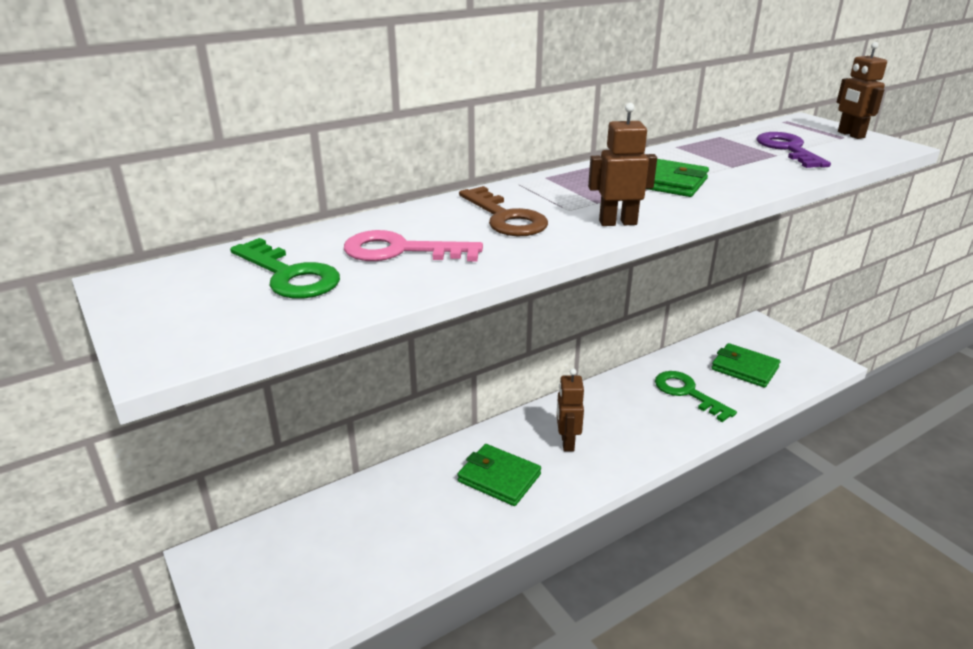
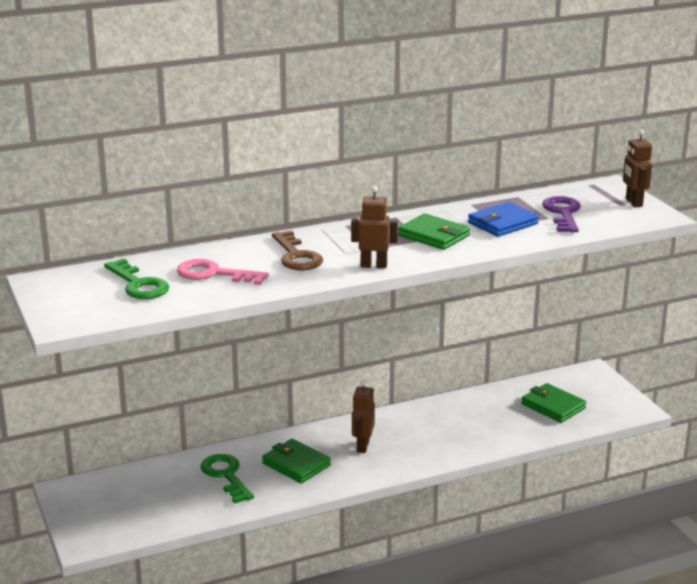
camera: 10 degrees right, 5 degrees down
green key [655,371,737,422] -> green key moved to [201,454,254,503]
none -> blue wallet [468,202,539,237]

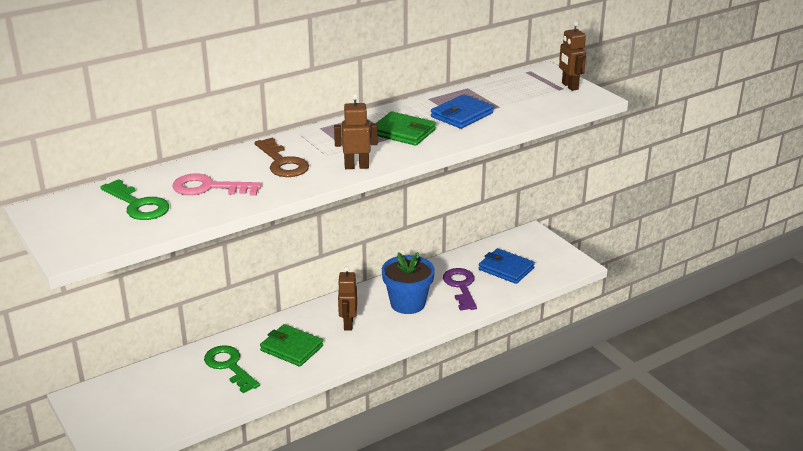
camera: 10 degrees left, 5 degrees up
green wallet [521,383,586,423] -> blue wallet [479,248,535,284]
purple key [542,196,581,232] -> purple key moved to [443,268,477,310]
none -> blue flower pot [382,252,435,314]

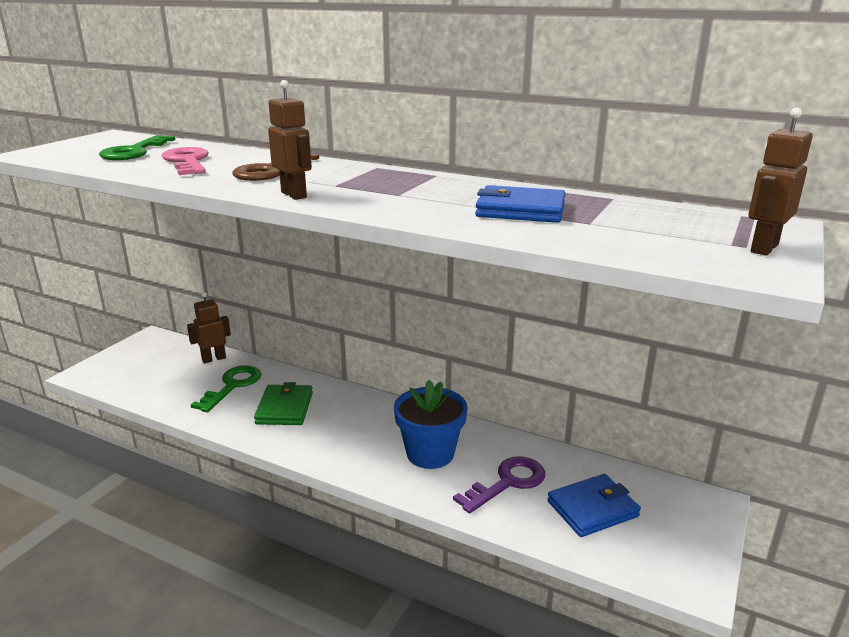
camera: 60 degrees right, 5 degrees down
brown robot [338,267,357,331] -> brown robot moved to [187,292,231,363]
green wallet [376,111,436,146] -> none
blue wallet [479,248,535,284] -> blue wallet turned 60 degrees clockwise [547,474,641,537]

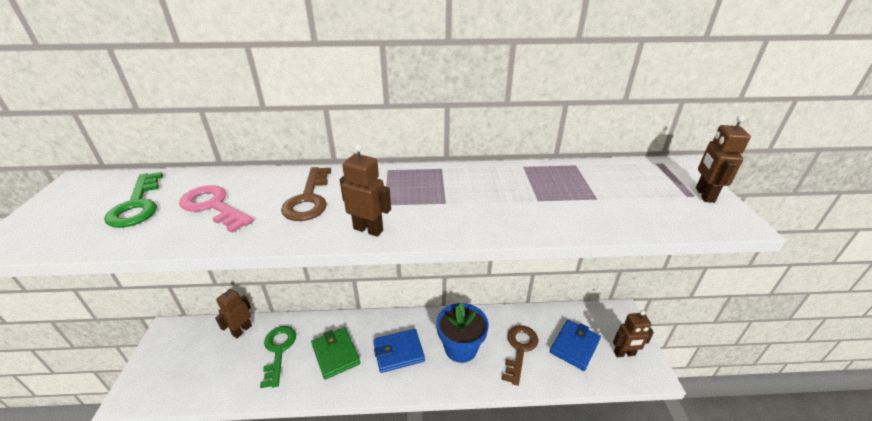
camera: 30 degrees left, 10 degrees up
purple key [453,456,545,513] -> brown key [502,325,539,386]
blue wallet [475,185,565,223] -> blue wallet moved to [373,329,425,373]
none -> brown robot [613,310,654,357]

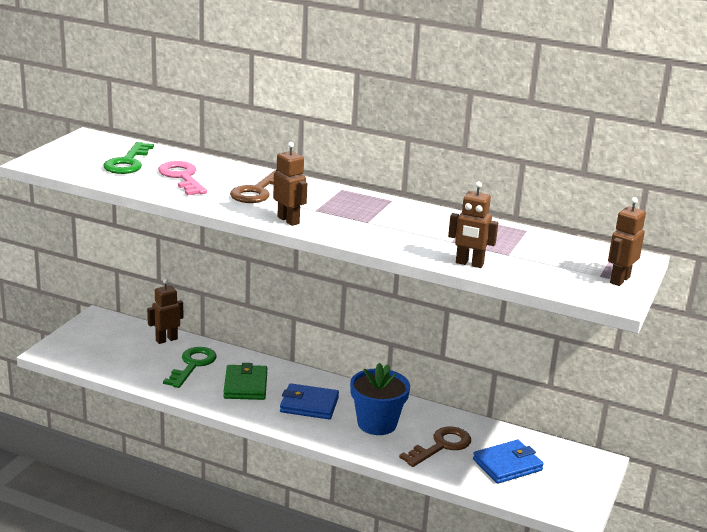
camera: 25 degrees right, 10 degrees down
brown robot [613,310,654,357] -> brown robot moved to [448,181,498,268]

